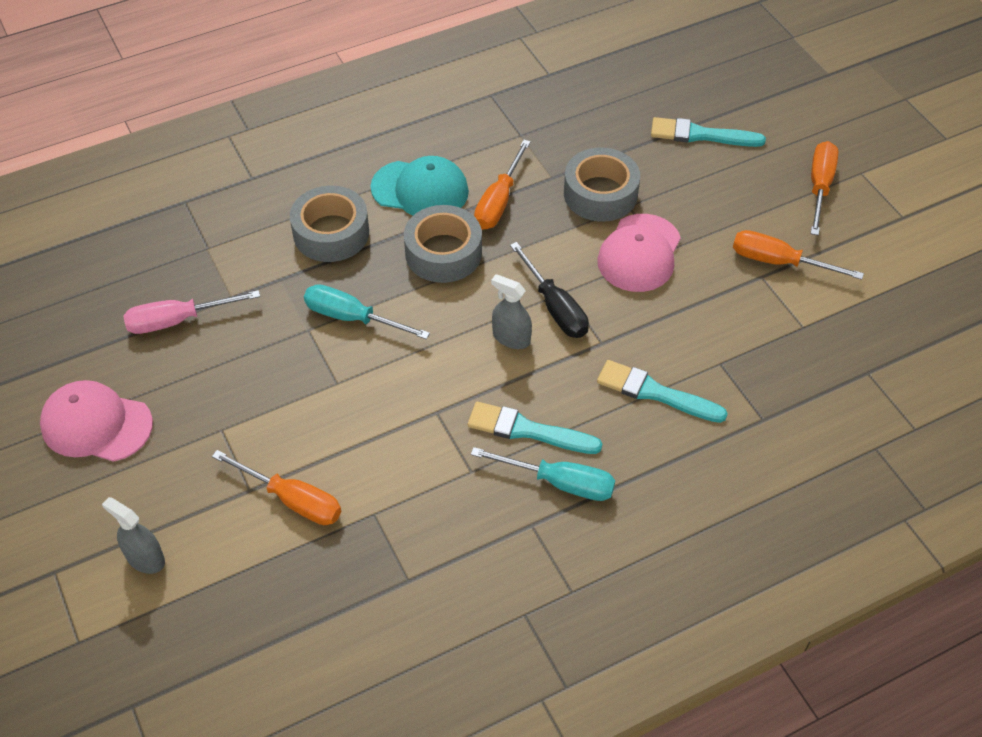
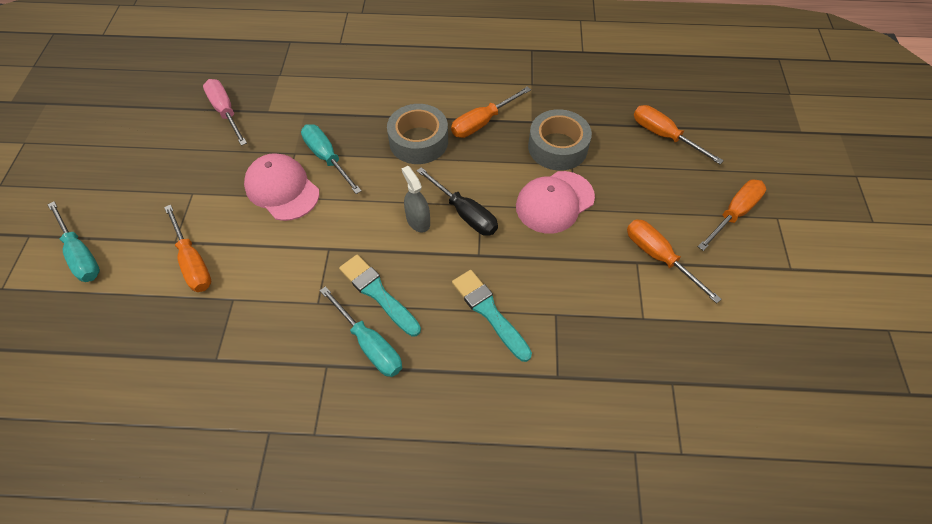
camera: 30 degrees right, 5 degrees up
pink cap [40,380,153,462] -> pink cap moved to [244,153,319,221]
grey spray bottle [102,497,165,574] -> turquoise screwdriver [47,201,100,282]
pink screwdriver [124,290,260,334] -> pink screwdriver turned 45 degrees clockwise [203,79,247,146]
grey tape [290,186,369,262] -> none
turquoise cap [370,156,469,216] -> none
black screwdriver [510,242,589,338] -> black screwdriver turned 45 degrees counterclockwise [417,167,498,236]
turquoise brush [651,117,766,147] -> orange screwdriver [634,105,724,164]

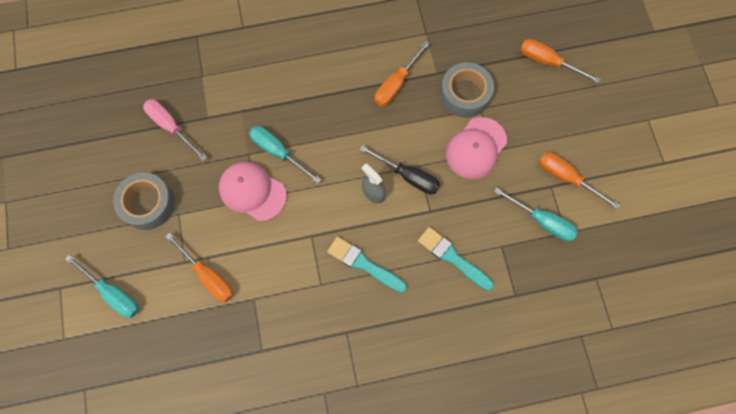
camera: 15 degrees left, 15 degrees up
turquoise screwdriver [320,286,402,377] -> turquoise screwdriver moved to [494,187,578,241]
grey tape [387,104,448,164] -> grey tape moved to [113,172,175,230]
orange screwdriver [698,180,766,251] -> none

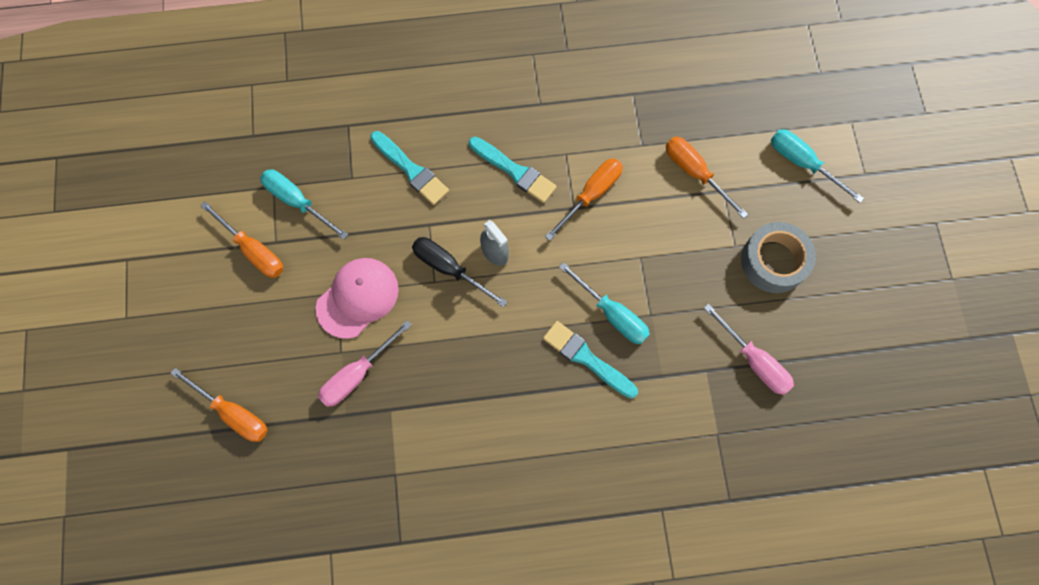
camera: 175 degrees left, 0 degrees up
pink cap [219,162,287,221] -> none
orange screwdriver [375,41,430,107] -> orange screwdriver moved to [545,158,623,241]
grey tape [440,62,494,118] -> pink screwdriver [318,320,412,407]
none -> turquoise brush [543,321,638,399]

